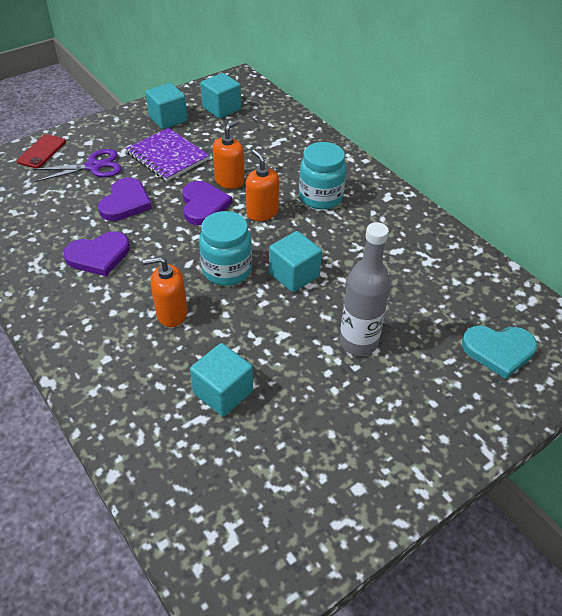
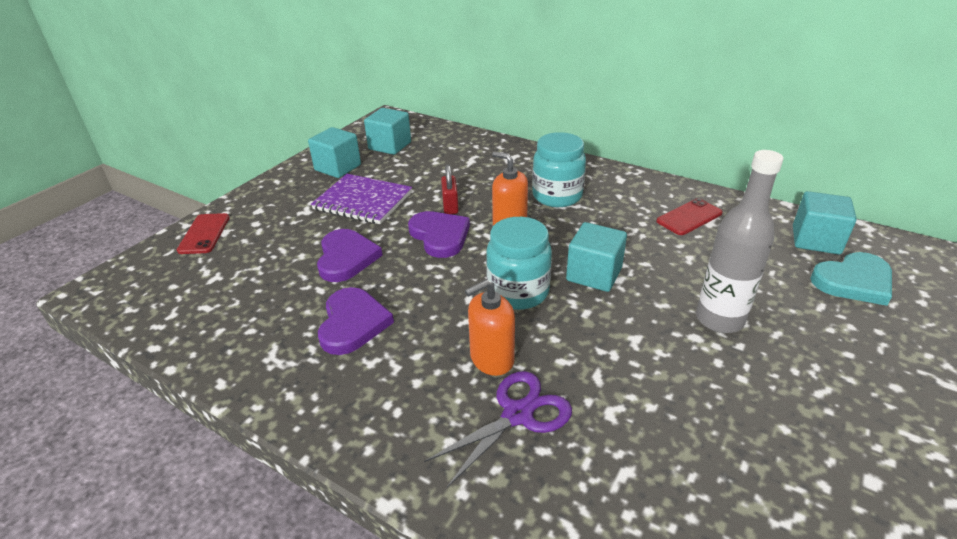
camera: 20 degrees left, 10 degrees down
purple scissors [33,149,122,182] -> purple scissors moved to [424,371,572,488]
purple heart [63,231,130,276] -> purple heart turned 45 degrees counterclockwise [318,287,394,355]
turquoise cube [190,343,253,417] -> turquoise cube moved to [793,191,857,254]
orange soap dispenser [213,120,245,189] -> red padlock [441,164,459,214]
none -> red phone [656,198,723,235]

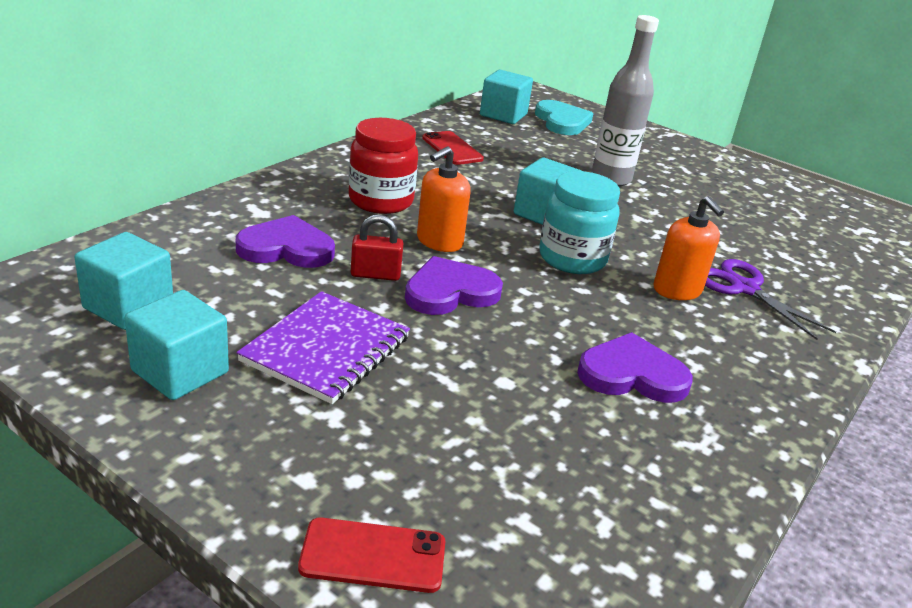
camera: 90 degrees left, 5 degrees down
purple heart [317,229,383,282] -> purple heart moved to [236,215,335,268]
turquoise jar [532,132,586,207] -> red jar [349,118,418,214]

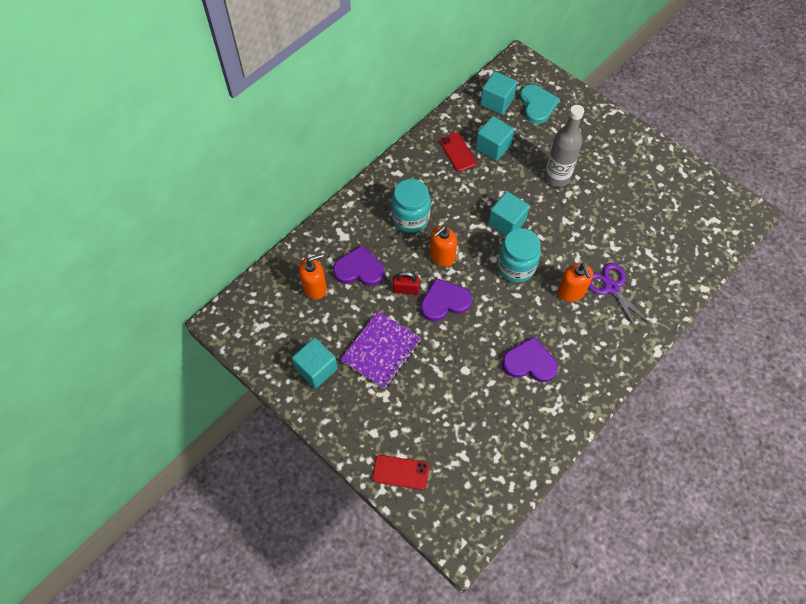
camera: 10 degrees right, 30 degrees up
turquoise cube [75,232,173,330] -> turquoise cube moved to [475,116,515,161]
red jar [349,118,418,214] -> turquoise jar [392,179,431,233]
none -> orange soap dispenser [299,254,327,300]

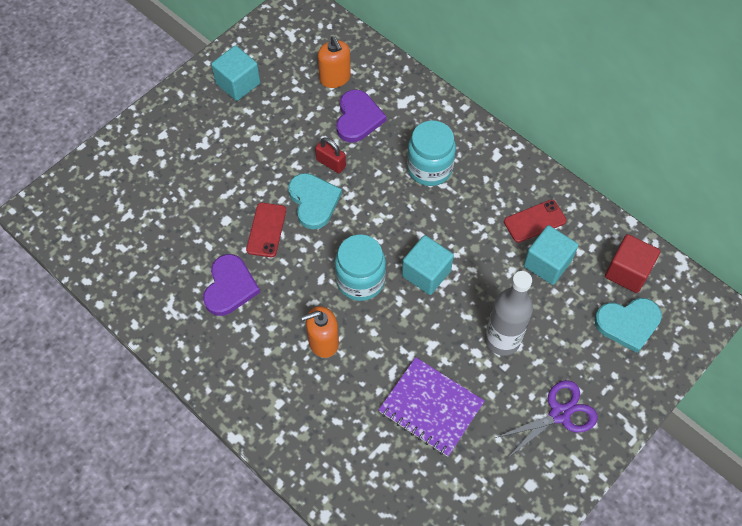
camera: 90 degrees right, 0 degrees up
purple notebook [340,311,421,389] -> purple notebook moved to [379,357,485,457]
red phone [372,455,429,490] -> red phone moved to [246,203,286,257]
red padlock [393,272,420,295] -> red padlock turned 60 degrees counterclockwise [315,137,346,173]
purple heart [421,278,472,322] -> turquoise heart [288,173,342,229]
orange soap dispenser [430,226,457,267] -> none
turquoise cube [480,71,517,115] -> red cube [605,234,660,293]
purple scissors [588,263,652,332] -> purple scissors moved to [495,380,598,457]

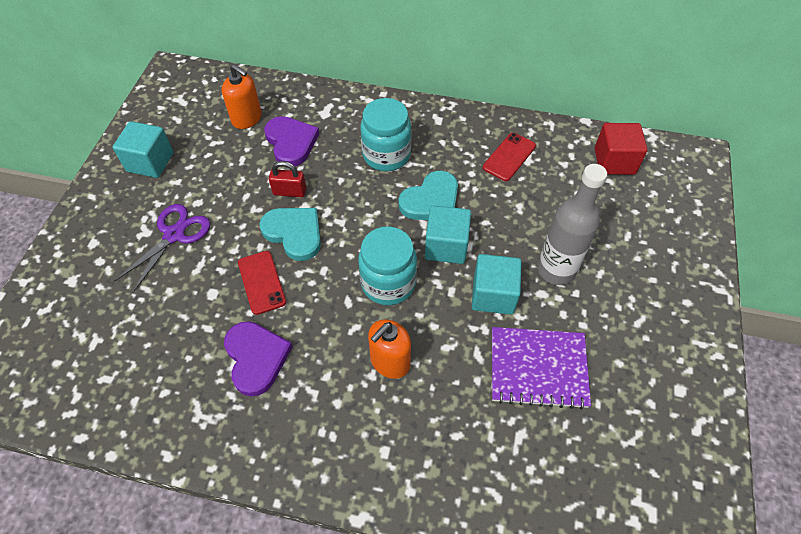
camera: 30 degrees left, 5 degrees down
purple scissors [495,380,598,457] -> purple scissors moved to [115,204,210,293]
turquoise cube [524,225,578,285] -> turquoise cube moved to [472,254,522,315]
turquoise heart [594,298,662,353] -> turquoise heart moved to [399,171,458,220]

